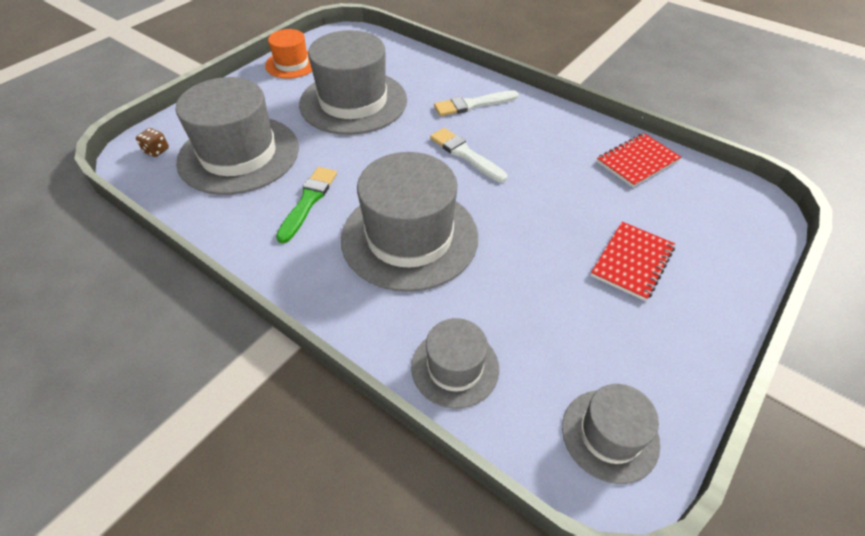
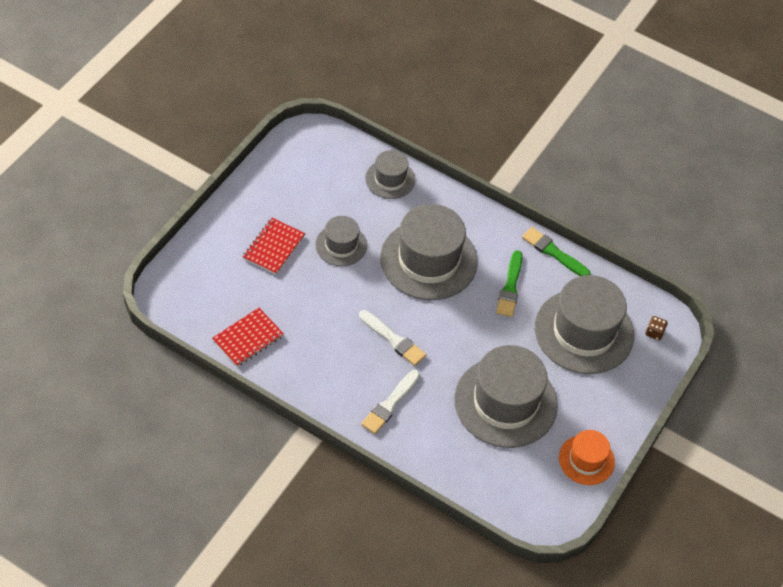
camera: 170 degrees right, 5 degrees up
white brush [434,90,519,116] -> white brush turned 150 degrees clockwise [361,370,420,434]
grey hat [562,384,660,484] -> grey hat moved to [315,216,367,266]
none -> green brush [522,227,590,276]

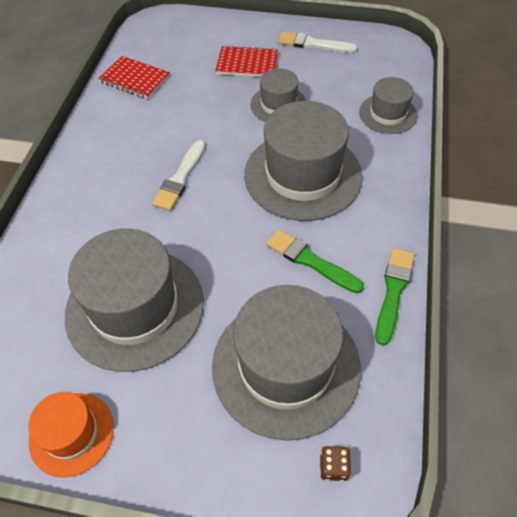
camera: 75 degrees right, 0 degrees up
white brush [361,370,420,434] -> white brush moved to [278,32,358,53]
green brush [496,250,523,317] -> green brush turned 45 degrees clockwise [266,229,364,293]

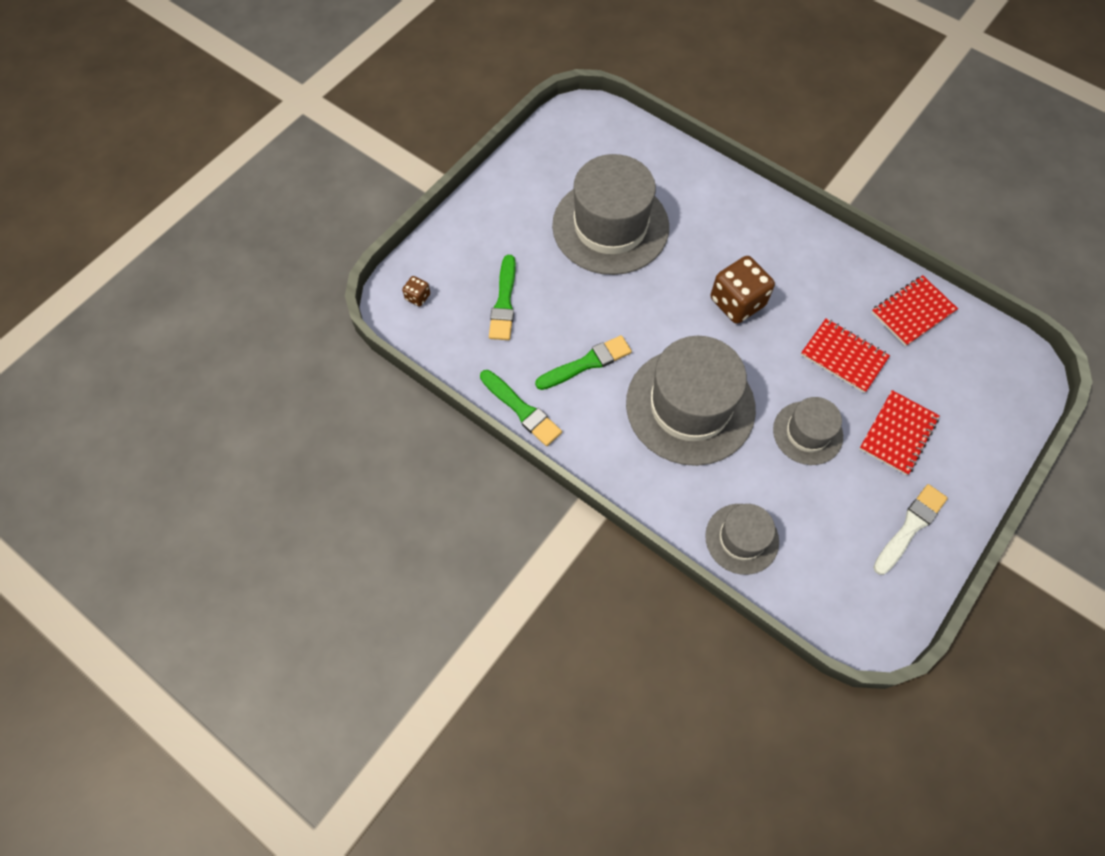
camera: 115 degrees right, 10 degrees up
orange hat [28,392,114,478] -> none
white brush [152,140,206,211] -> brown dice [711,256,775,324]
grey hat [212,285,361,441] -> green brush [489,255,516,340]
none -> red notebook [801,318,890,393]

